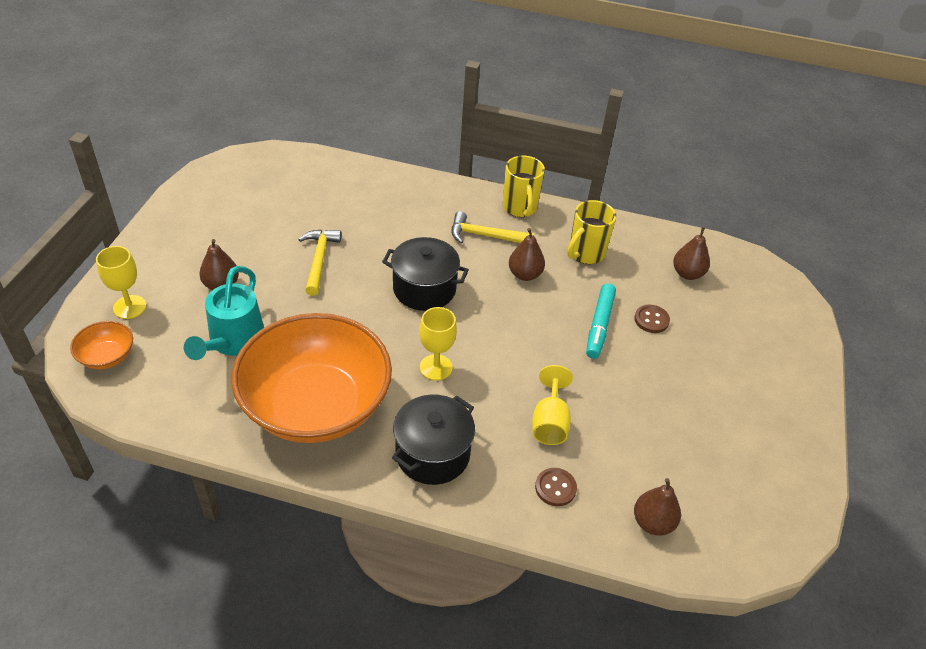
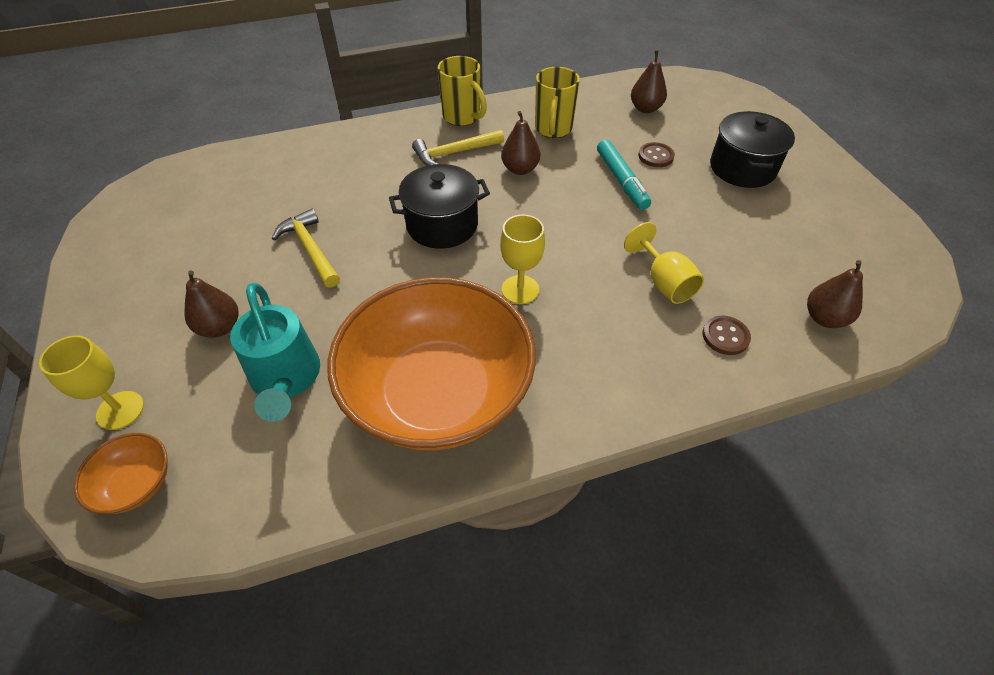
camera: 30 degrees left, 5 degrees up
black pot [392,394,475,485] -> black pot moved to [710,111,795,188]

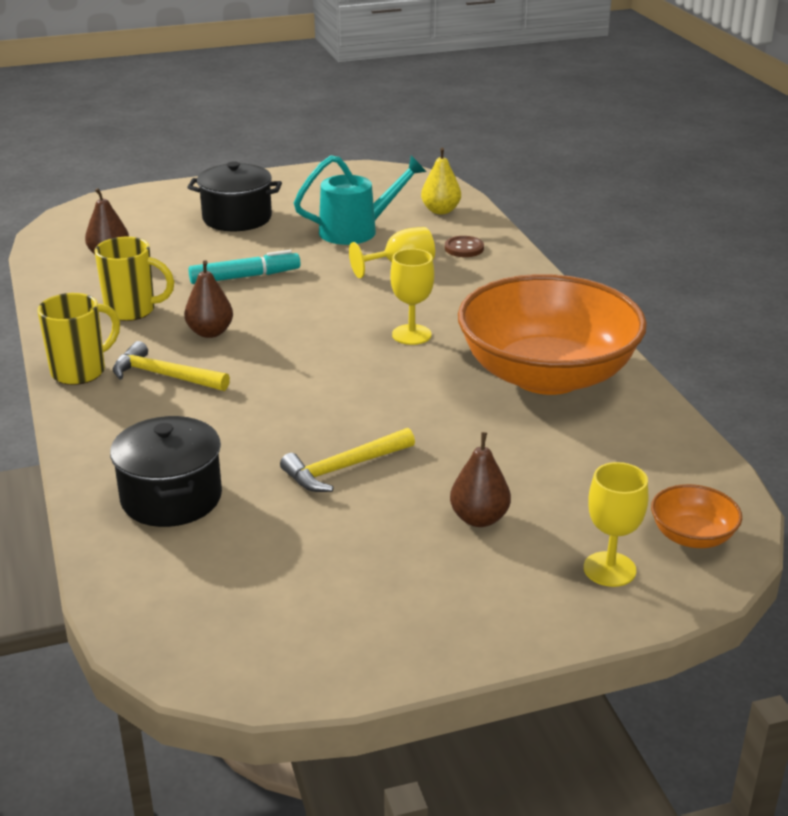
camera: 90 degrees left, 20 degrees down
turquoise watering can [230,283,320,422] -> turquoise watering can moved to [294,155,427,245]
black pot [389,164,490,249] -> black pot moved to [110,416,222,527]
yellow hammer [412,130,504,166] -> yellow hammer turned 135 degrees clockwise [113,341,230,391]
brown button [638,142,675,167] -> none
brown pear [807,260,863,328] -> yellow pear [421,148,461,214]

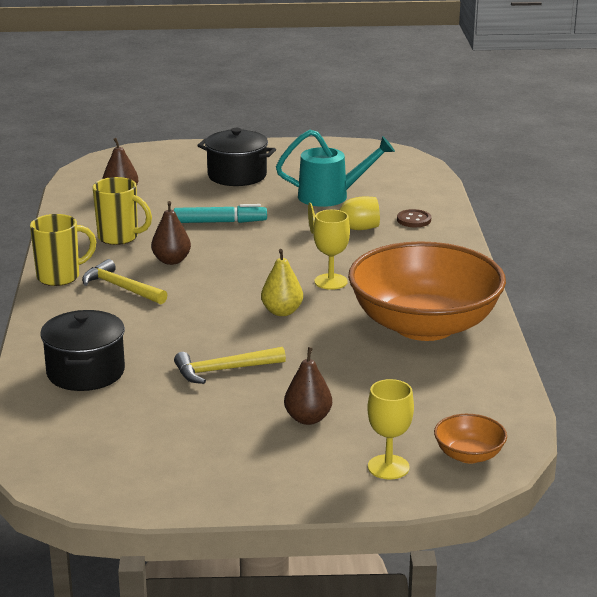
camera: 15 degrees right, 5 degrees down
yellow pear [421,148,461,214] -> yellow pear moved to [261,249,303,316]

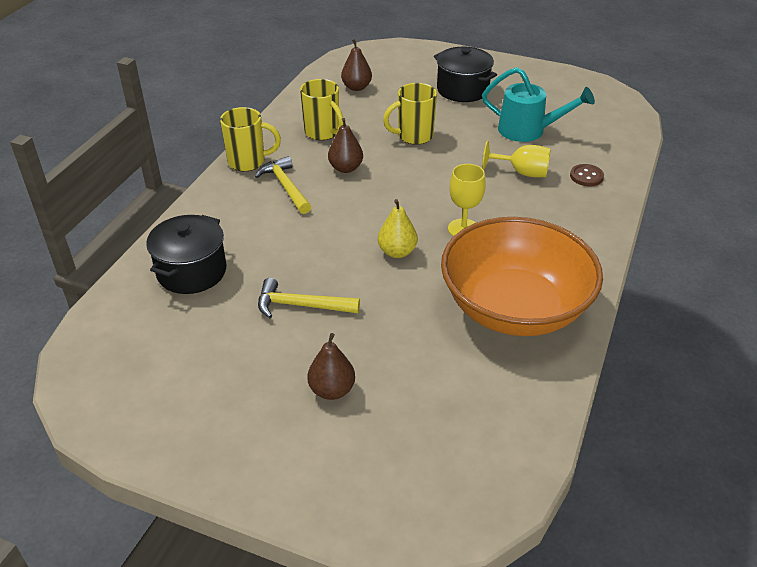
camera: 25 degrees right, 15 degrees up
turquoise marker [174,204,267,223] -> yellow mug [383,83,437,145]
yellow goblet [367,379,414,479] -> none
orange bowl [434,414,507,464] -> none

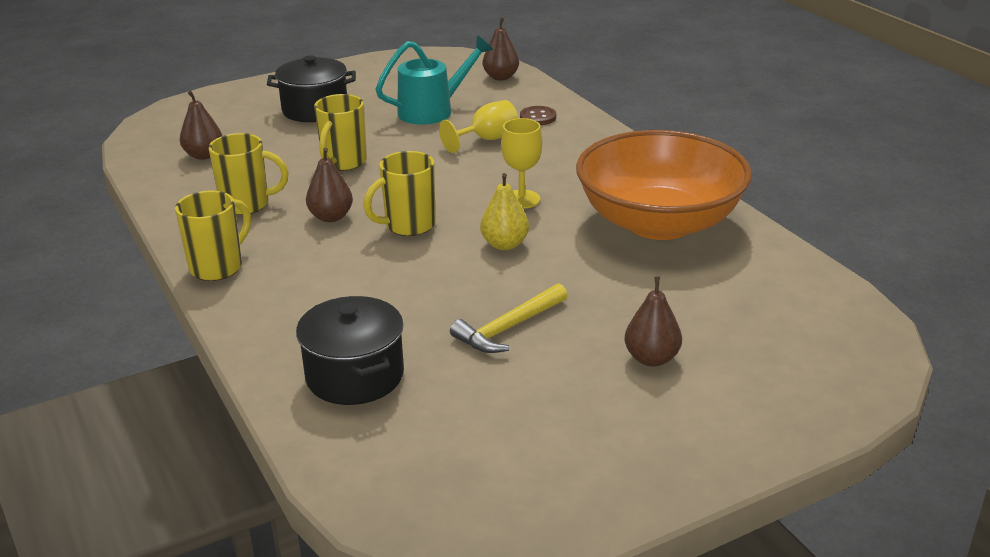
camera: 50 degrees left, 10 degrees down
yellow hammer [255,156,311,214] -> none
none -> yellow mug [363,151,435,236]
none -> brown pear [482,18,519,81]

